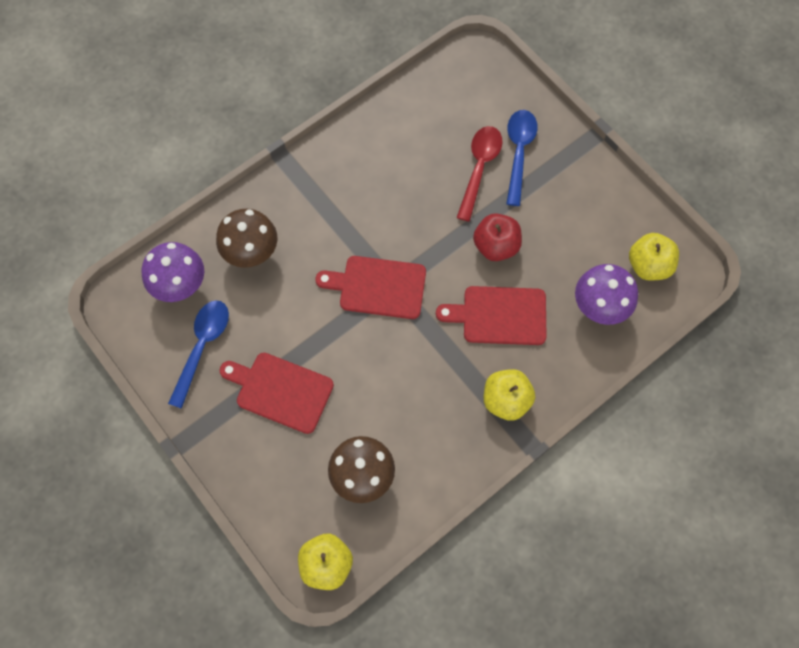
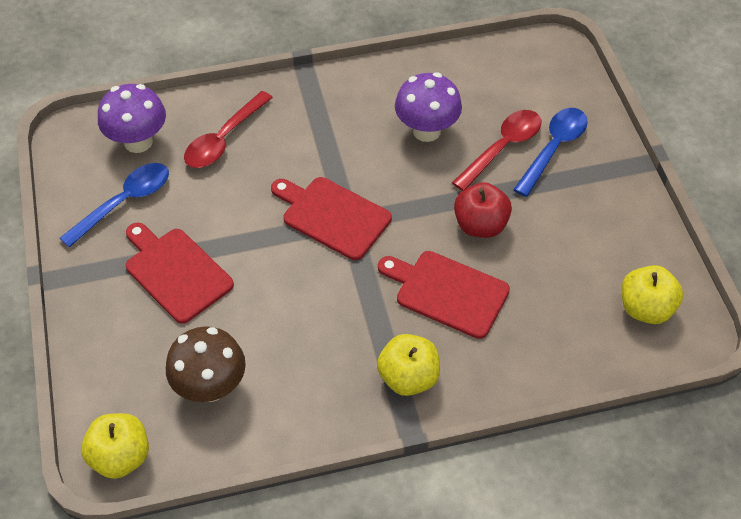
camera: 25 degrees right, 15 degrees down
brown mushroom [216,209,277,268] -> red spoon [184,91,273,168]
purple mushroom [575,264,638,325] -> purple mushroom moved to [395,72,462,142]

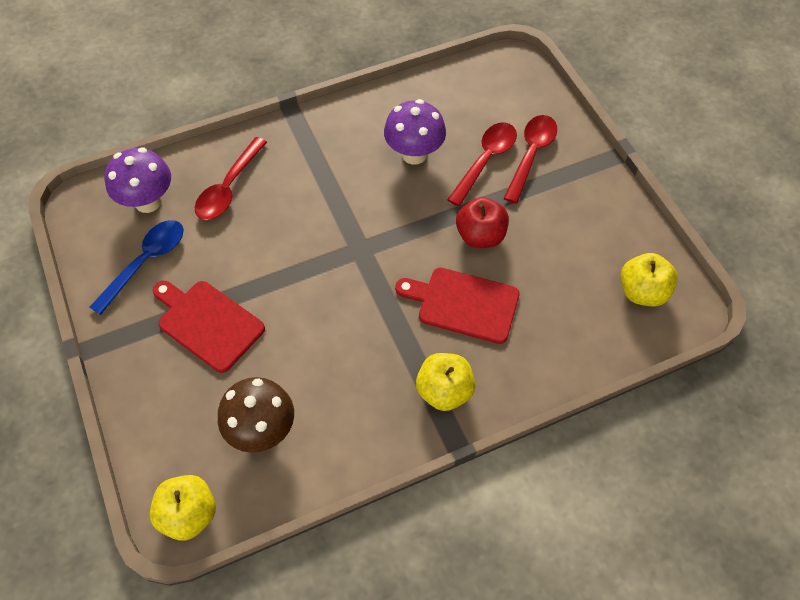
camera: 10 degrees left, 5 degrees up
red cutting board [271,177,392,260] -> none
blue spoon [513,108,588,197] -> red spoon [503,115,557,204]

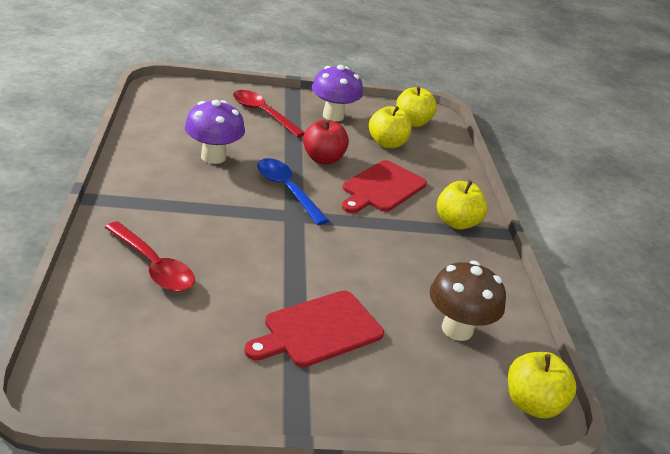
camera: 75 degrees left, 25 degrees down
blue spoon [90,220,184,315] -> blue spoon moved to [257,158,329,225]
purple mushroom [104,148,171,213] -> purple mushroom moved to [312,65,363,121]
red spoon [447,122,517,206] -> none
none -> yellow apple [369,106,412,148]

